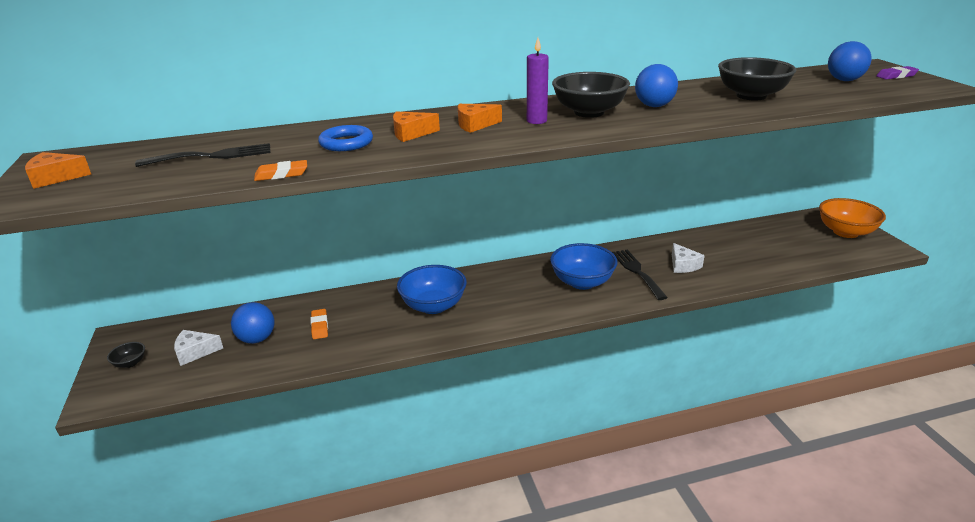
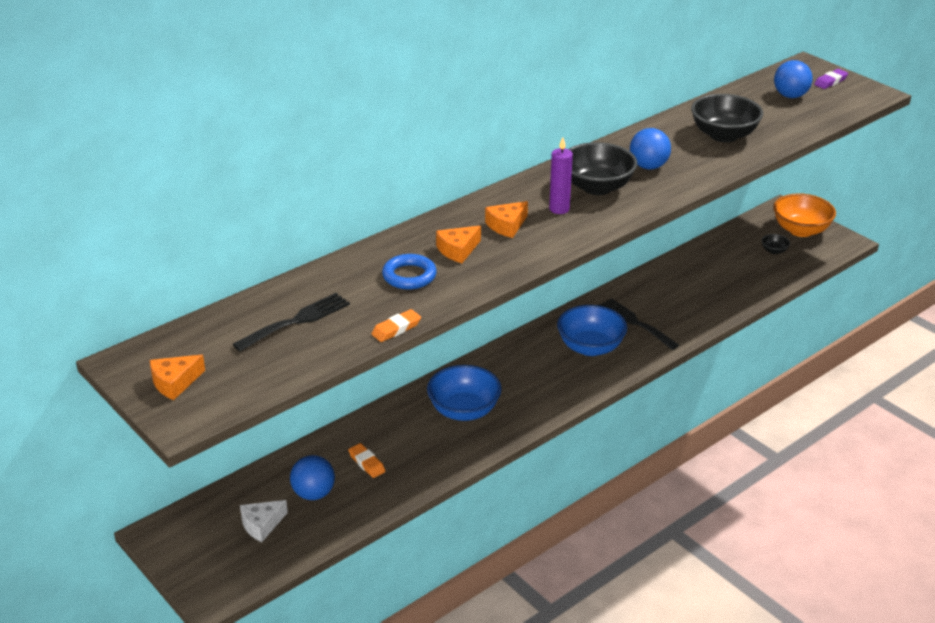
camera: 25 degrees left, 5 degrees up
black bowl [107,342,145,368] -> black bowl moved to [761,234,790,254]
white cheese [672,243,705,273] -> none

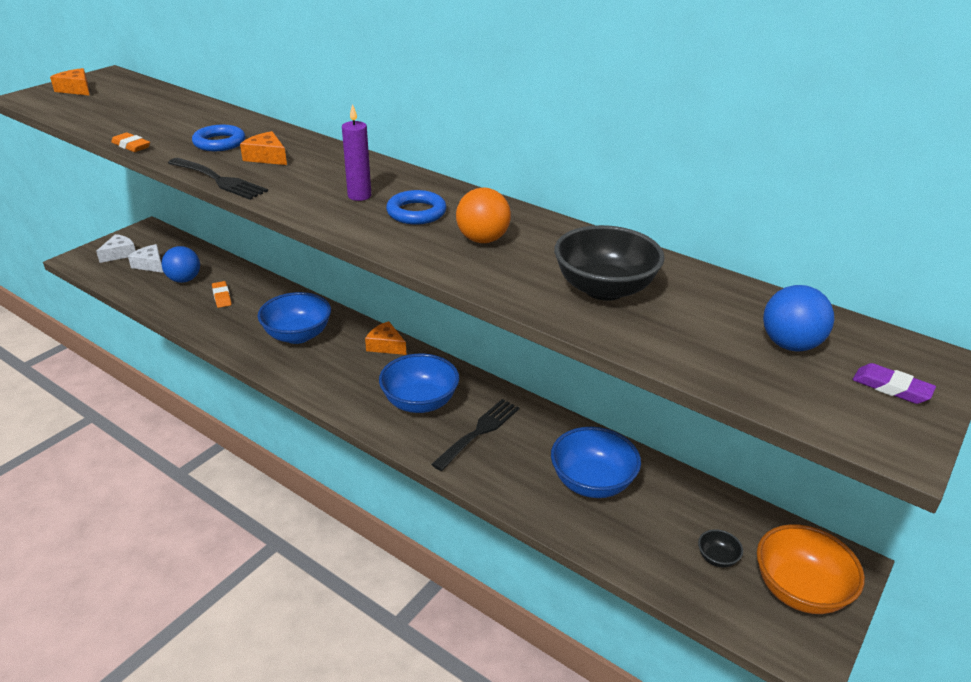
camera: 75 degrees right, 0 degrees up
black fork [233,293,350,352] -> black fork moved to [168,158,268,200]
orange eraser [348,443,385,478] -> orange eraser turned 60 degrees counterclockwise [212,281,231,308]
orange cheese [485,201,528,238] -> orange cheese moved to [365,321,406,355]
black bowl [569,142,637,195] -> blue ring [386,190,447,225]
blue ball [630,128,671,169] -> orange ball [456,188,511,243]
none -> white cheese [96,234,136,263]
none -> blue bowl [551,427,641,498]

